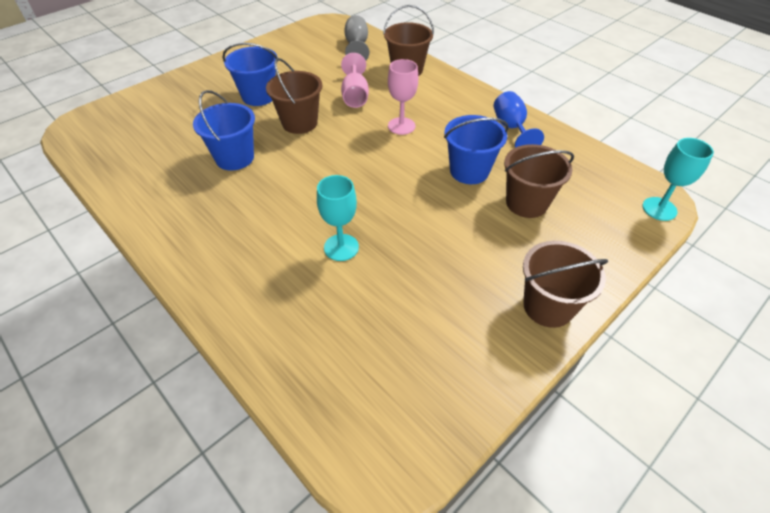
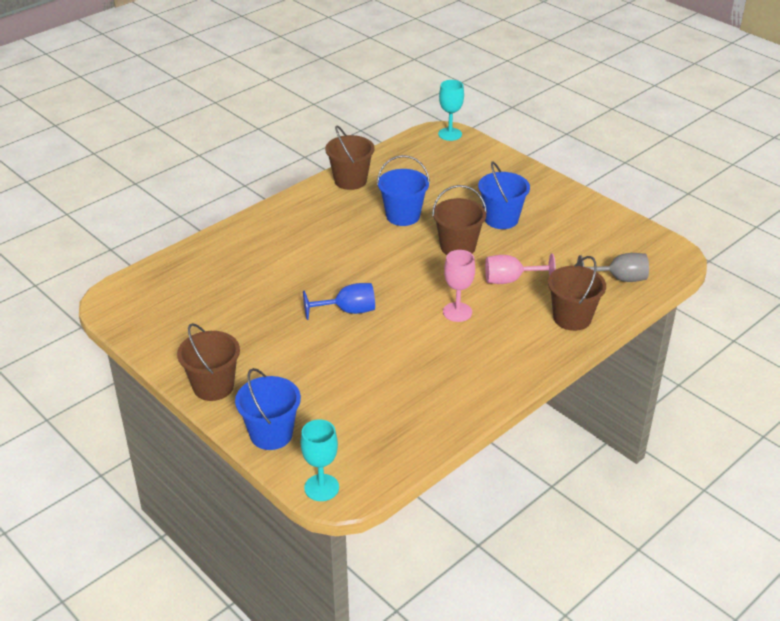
camera: 90 degrees right, 10 degrees down
turquoise goblet [317,175,359,261] -> turquoise goblet moved to [438,80,464,141]
blue bucket [444,115,509,184] -> blue bucket moved to [235,368,301,450]
blue goblet [494,91,544,148] -> blue goblet moved to [303,283,375,320]
brown bucket [504,144,574,218] -> brown bucket moved to [325,126,375,190]

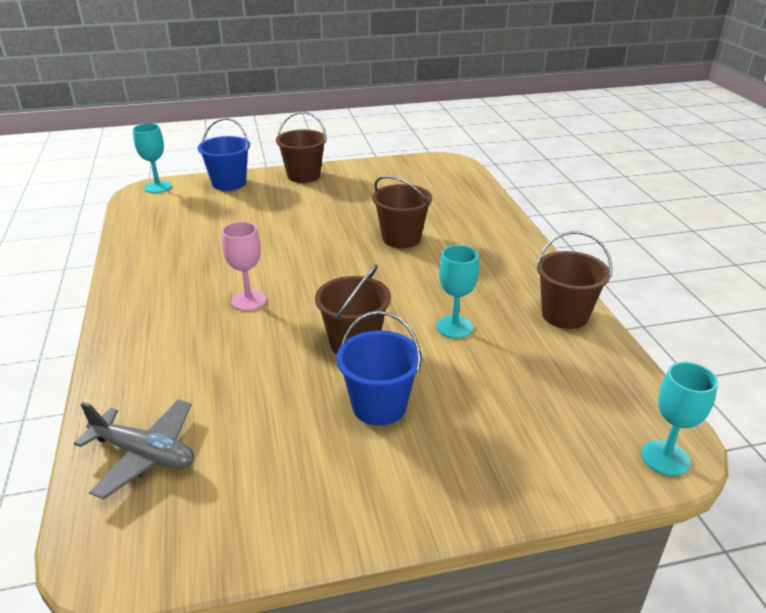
camera: 120 degrees right, 5 degrees down
blue goblet [303,283,375,320] -> none
blue bucket [377,155,430,226] -> turquoise goblet [436,245,479,338]
pink goblet [485,254,556,284] -> none
brown bucket [548,256,606,331] -> brown bucket moved to [372,176,432,248]
grey goblet [577,253,649,282] -> grey plane [74,399,194,499]

